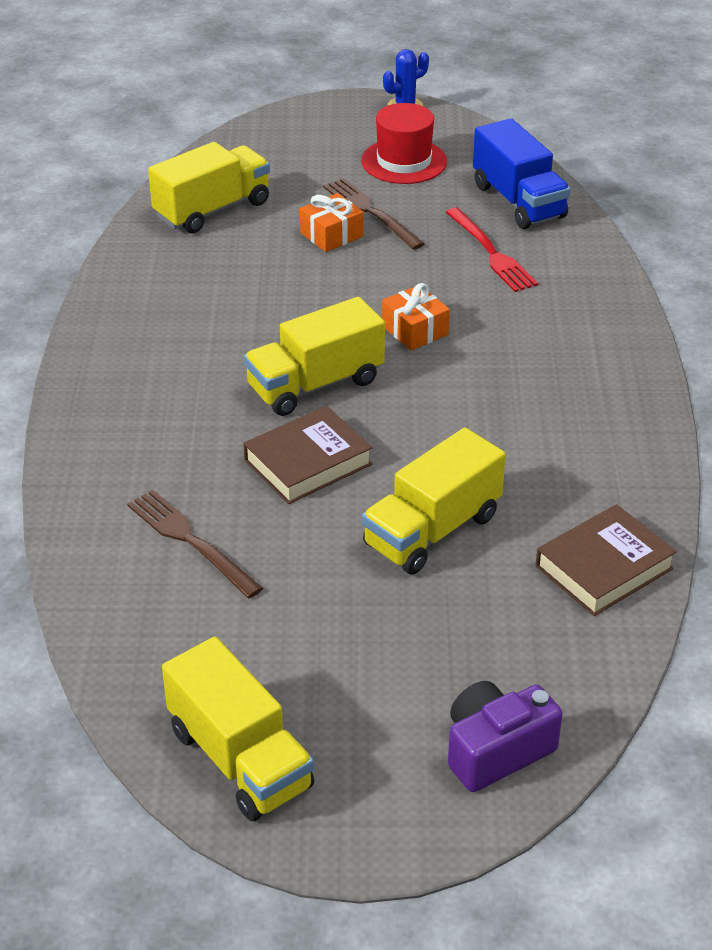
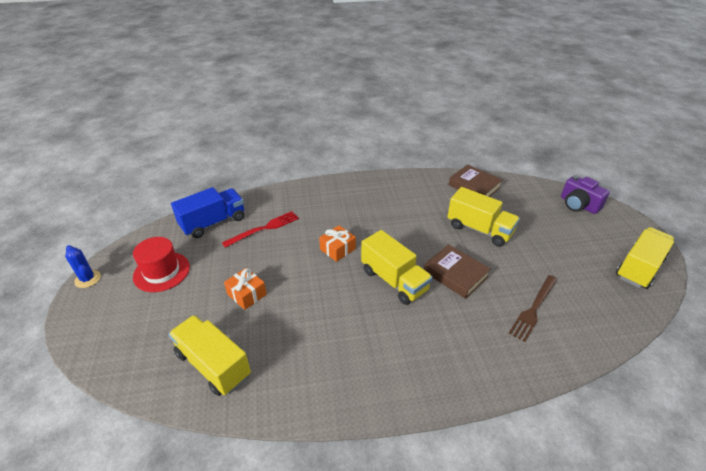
camera: 100 degrees left, 0 degrees up
brown fork [323,178,425,250] -> none

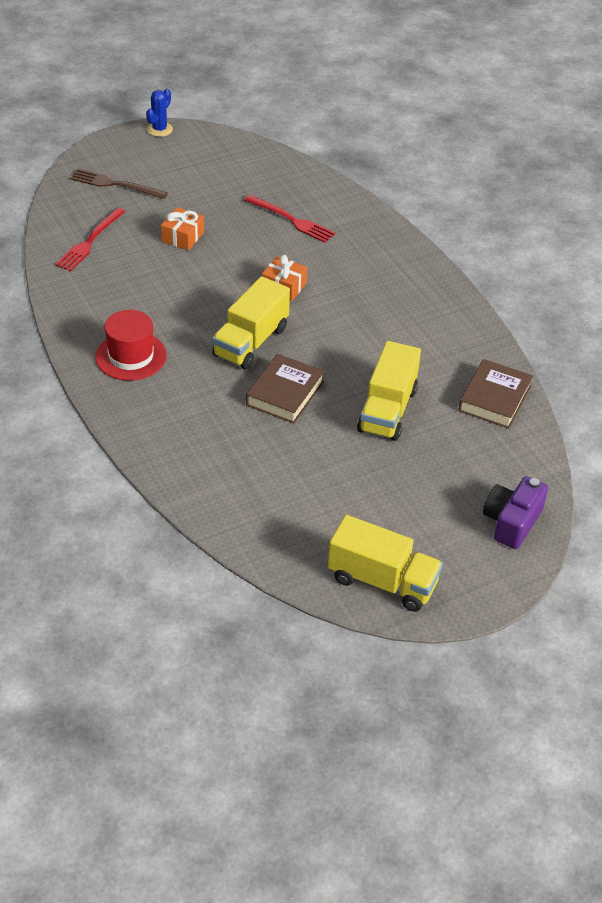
camera: 70 degrees right, 5 degrees up
red hat [133,237,190,292] -> red hat moved to [95,310,167,381]
yellow truck [168,315,251,396] -> red fork [55,208,126,271]
blue truck [171,187,244,238] -> none
brown fork [509,275,558,342] -> brown fork moved to [70,169,168,199]

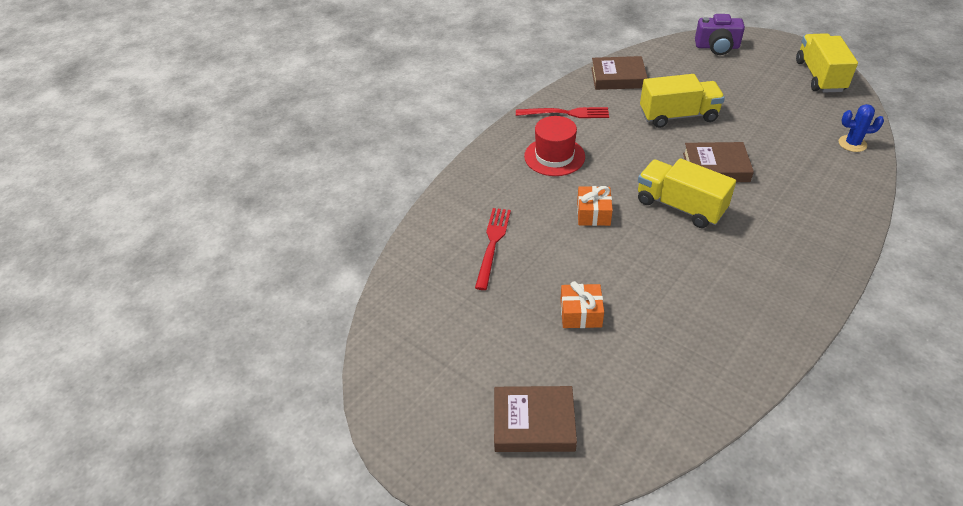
camera: 110 degrees left, 0 degrees up
red fork [55,208,126,271] -> red fork moved to [516,107,609,118]
brown fork [70,169,168,199] -> brown book [494,386,577,452]
red hat [95,310,167,381] -> red hat moved to [524,116,585,176]
blue cactus [146,89,173,137] -> blue cactus moved to [839,104,884,152]
yellow truck [212,276,290,369] -> yellow truck turned 150 degrees counterclockwise [638,158,736,228]

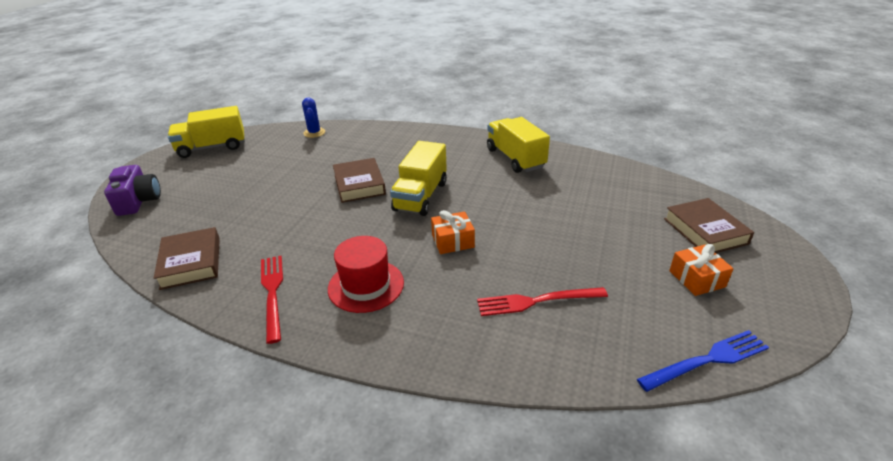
camera: 110 degrees left, 10 degrees down
orange gift [560,281,604,328] -> orange gift moved to [669,244,734,296]
yellow truck [640,74,725,128] -> yellow truck moved to [487,117,550,173]
none -> blue fork [637,330,769,392]

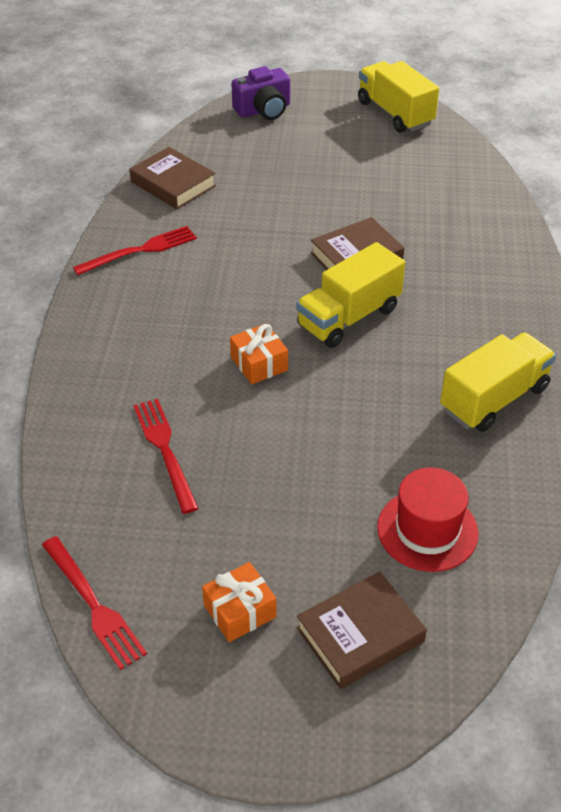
camera: 75 degrees right, 10 degrees up
brown book [154,227,220,290] -> brown book turned 75 degrees clockwise [130,147,216,209]
blue cactus [302,98,325,138] -> none
red hat [328,236,404,313] -> red hat moved to [377,468,479,572]
yellow truck [390,141,447,216] -> yellow truck turned 45 degrees counterclockwise [296,242,405,348]
blue fork [637,330,769,392] -> red fork [42,536,147,670]

